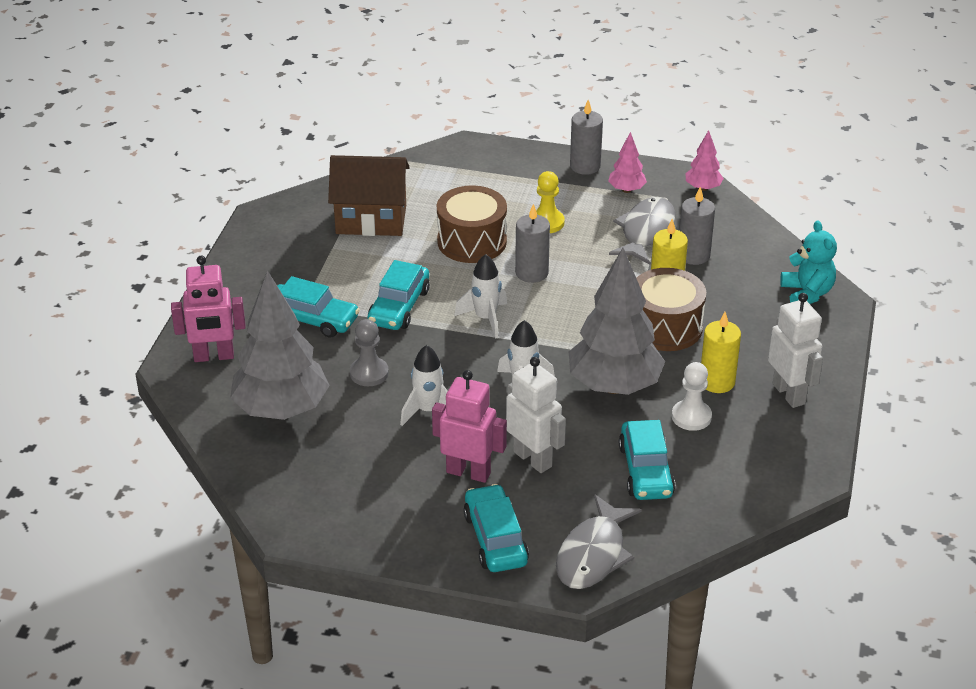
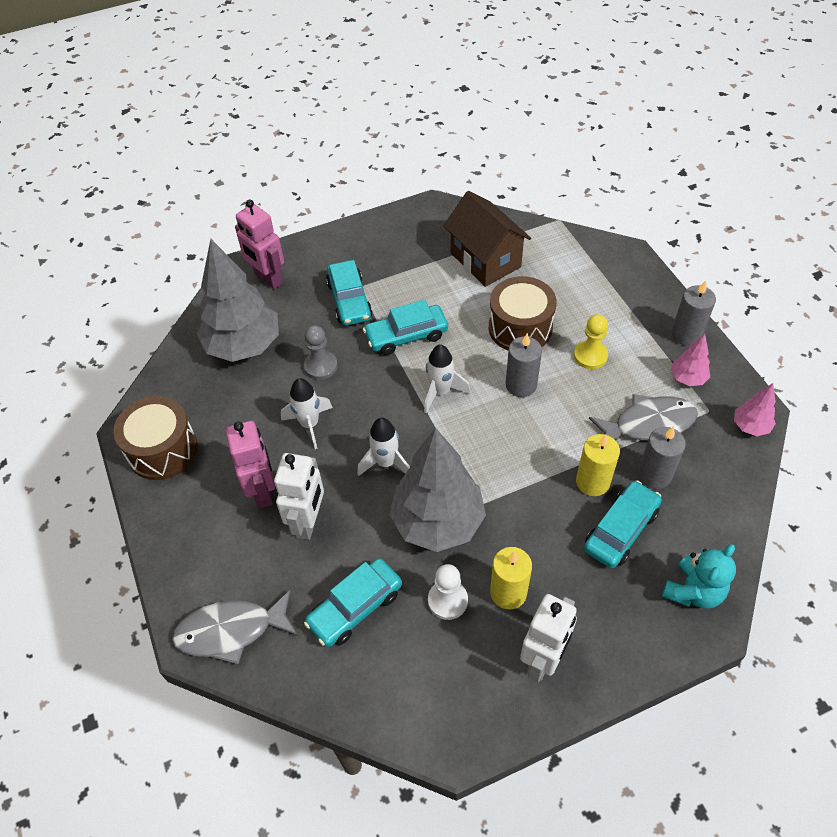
camera: 55 degrees right, 15 degrees up
turquoise car [463,484,529,572] -> turquoise car moved to [584,480,662,568]
brown drum [636,268,706,351] -> brown drum moved to [113,396,198,480]

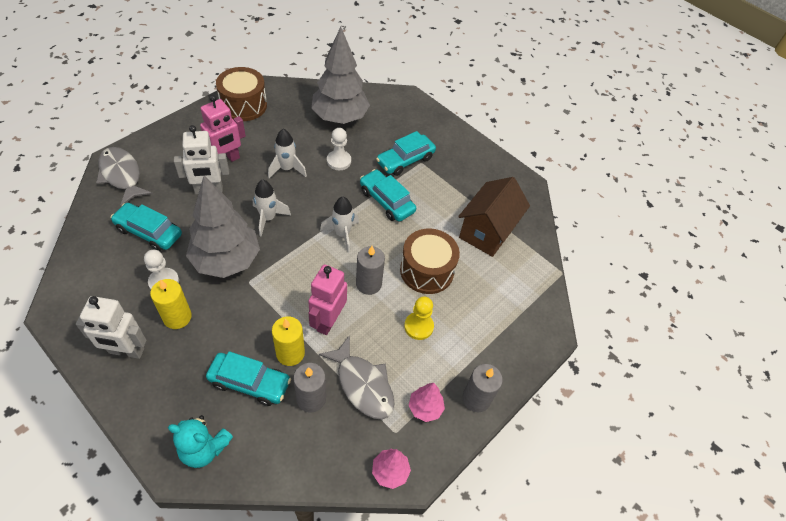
camera: 60 degrees right, 0 degrees up
pink robot [235,199,284,289] -> pink robot moved to [308,264,347,335]
grey pawn [304,325,338,380] -> white pawn [327,128,351,170]

